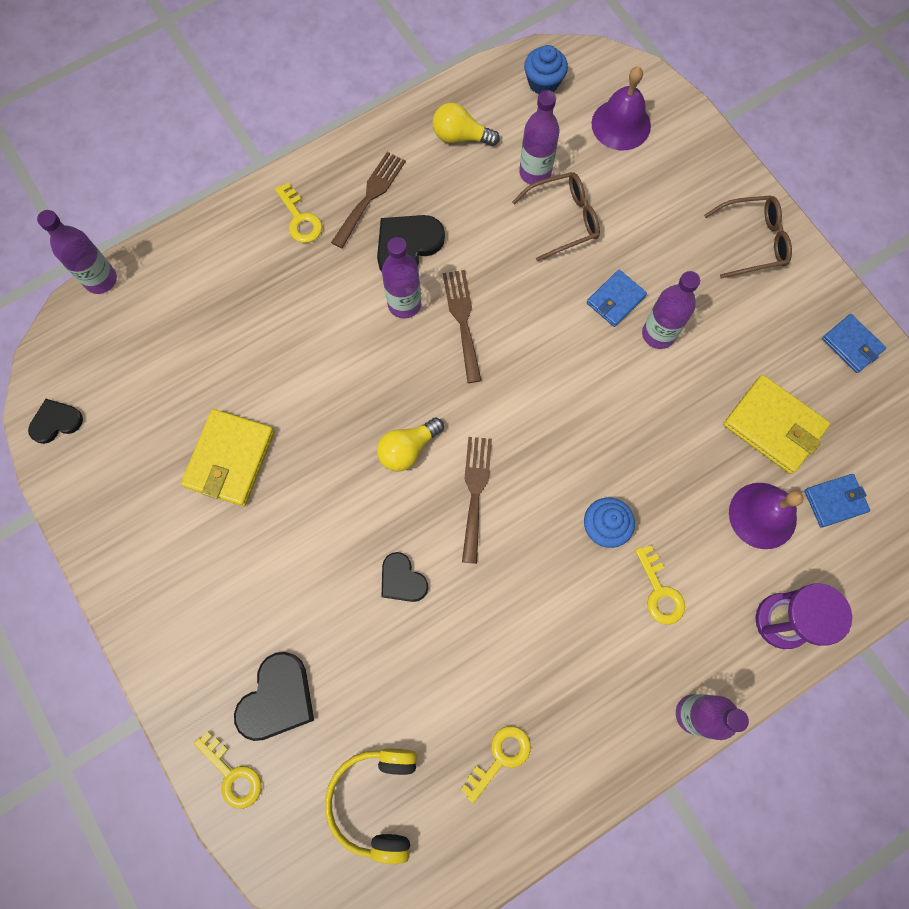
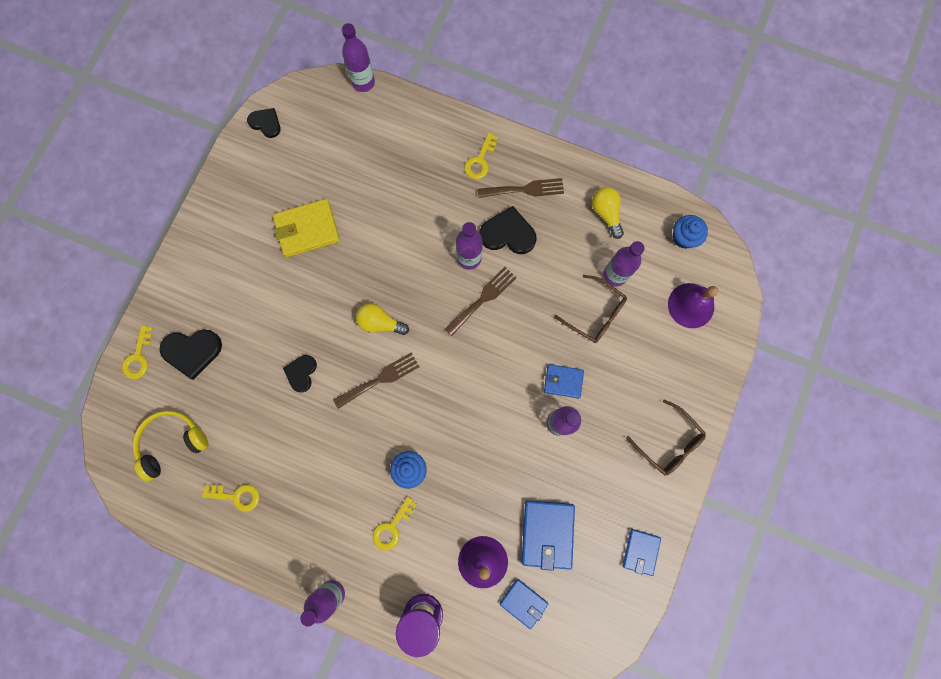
camera: 55 degrees right, 5 degrees up
yellow wallet [723,375,830,474] -> blue wallet [522,500,575,571]

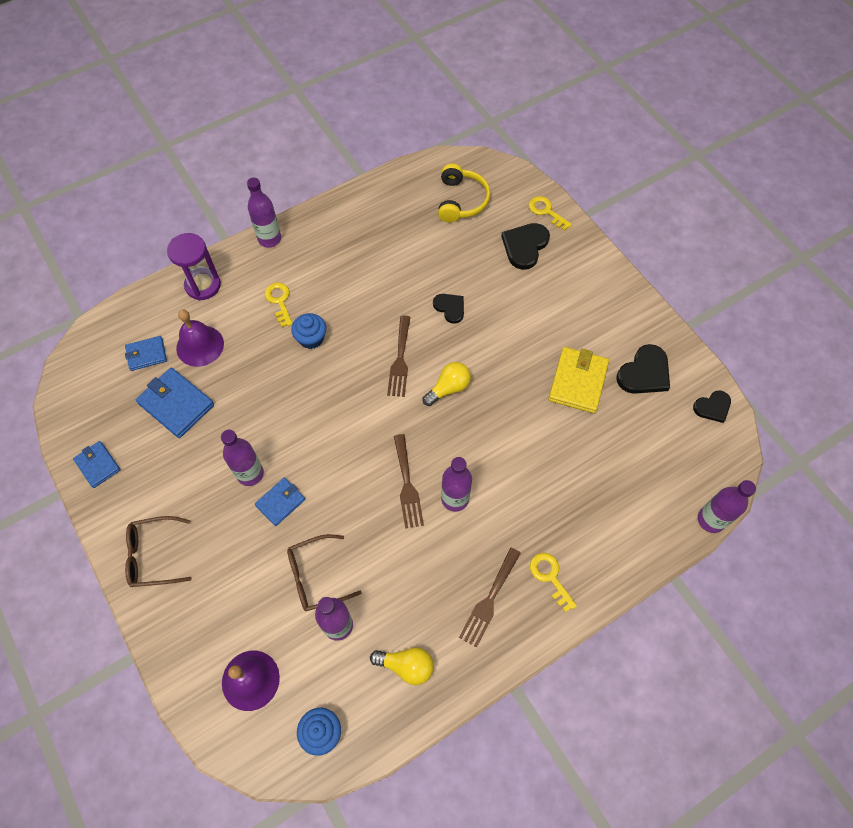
camera: 125 degrees right, 15 degrees down
yellow key [202,484,259,512] -> none
black heart [479,206,537,254] -> black heart moved to [616,344,670,394]

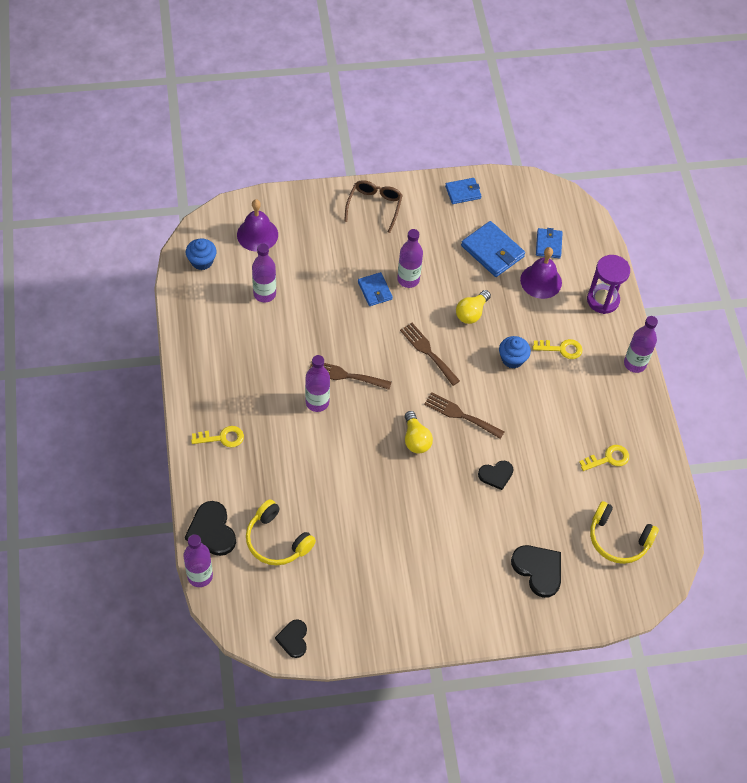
camera: 110 degrees right, 5 degrees down
blue wallet [136,368,214,438] -> blue wallet turned 75 degrees clockwise [461,221,525,277]
brown glasses [287,534,362,611] -> none
yellow light bulb [370,647,434,685] -> yellow light bulb moved to [456,290,491,324]
brown fork [459,547,521,648] -> brown fork moved to [400,323,460,386]
yellow key [529,196,572,231] -> yellow key moved to [579,445,629,471]
yellow wallet [548,347,609,413] -> none
black heart [616,344,670,394] -> black heart moved to [185,501,236,556]
none -> yellow headphones [246,499,316,565]

